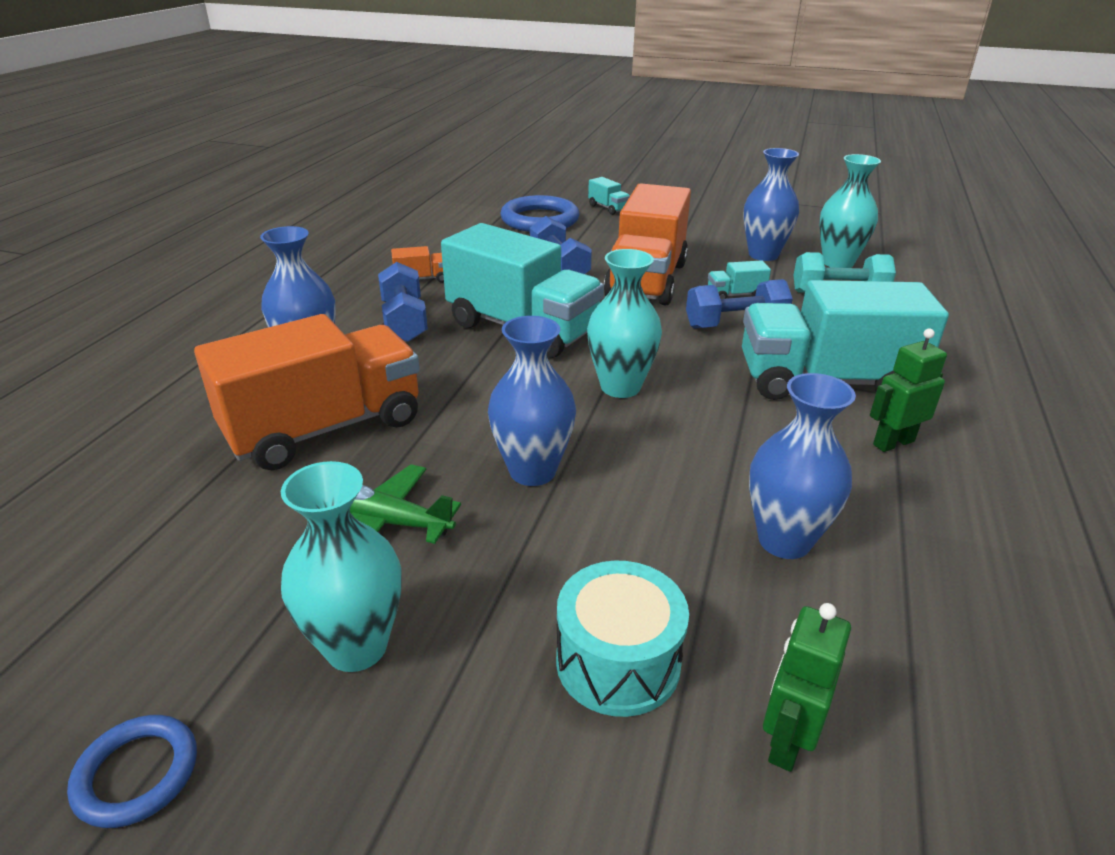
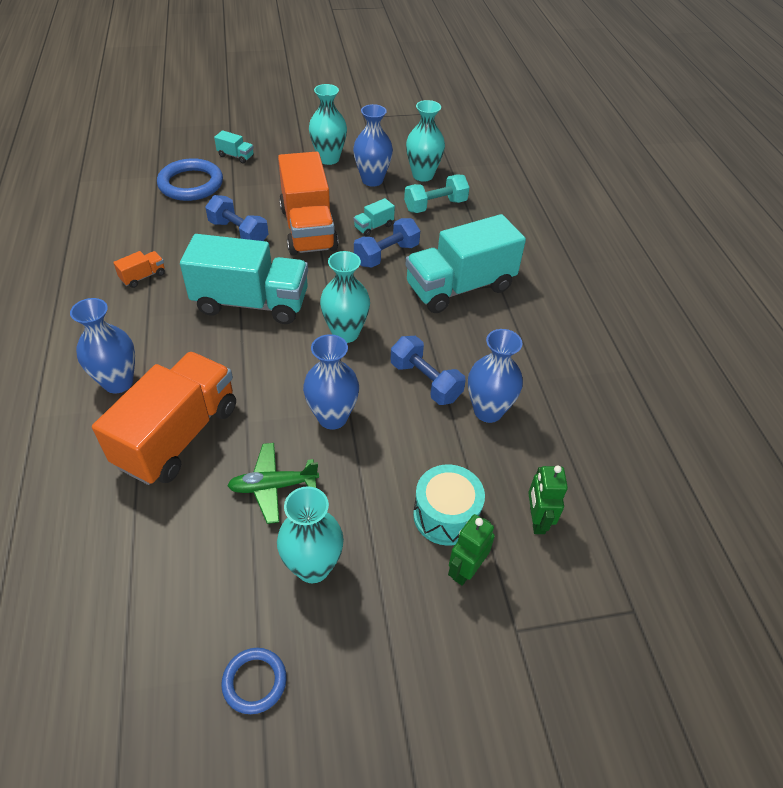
camera: 30 degrees left, 15 degrees up
blue dumbbell [378,262,428,342] -> blue dumbbell moved to [391,336,466,405]
green robot [870,329,947,452] -> green robot moved to [448,514,495,586]
none -> turquoise vase [309,84,347,165]

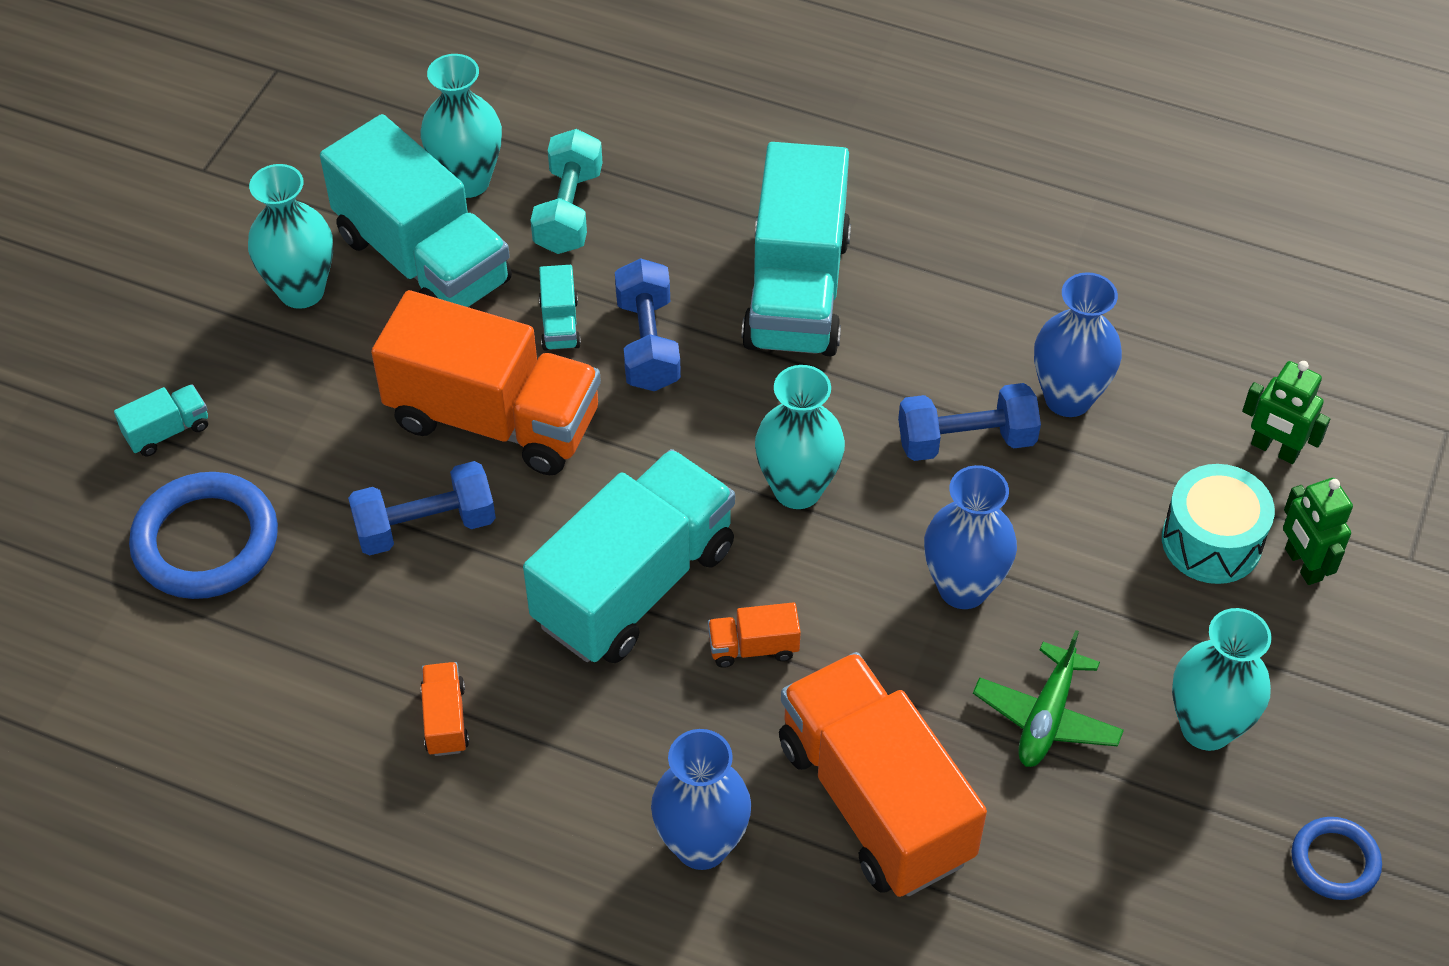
camera: 55 degrees left, 5 degrees up
blue vase [353,104,393,187] -> turquoise truck [320,114,512,307]
none -> orange truck [708,602,801,668]

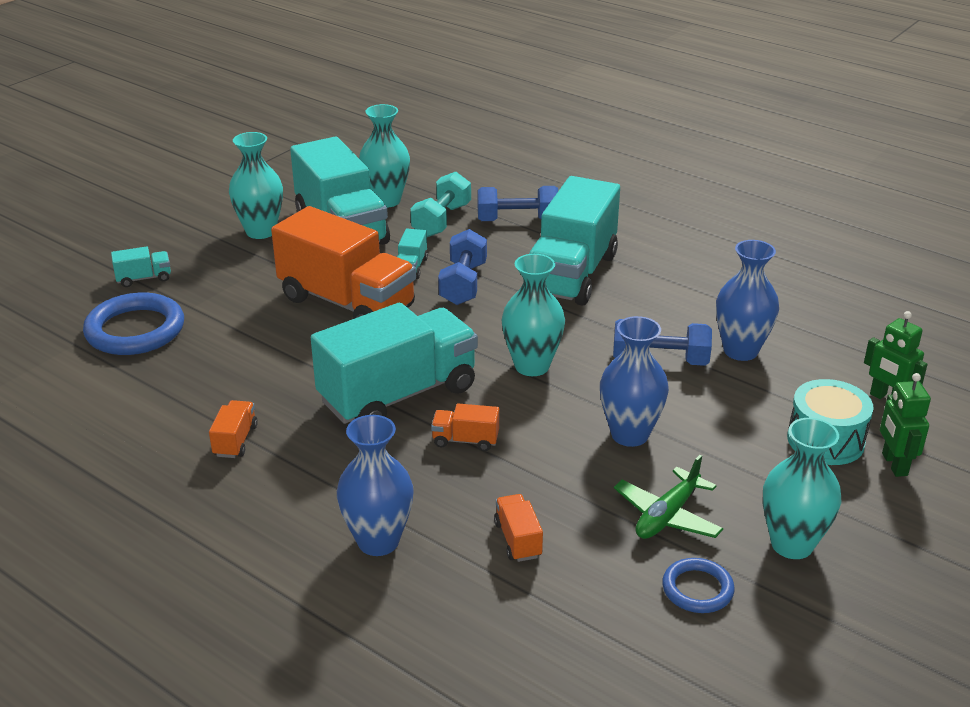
camera: 15 degrees right, 20 degrees down
blue dumbbell [348,461,496,556] -> blue dumbbell moved to [477,186,558,221]
orange truck [779,652,987,897] -> orange truck [494,494,543,562], size x0.40
blue ring [1292,817,1382,900] -> blue ring moved to [662,558,735,613]

